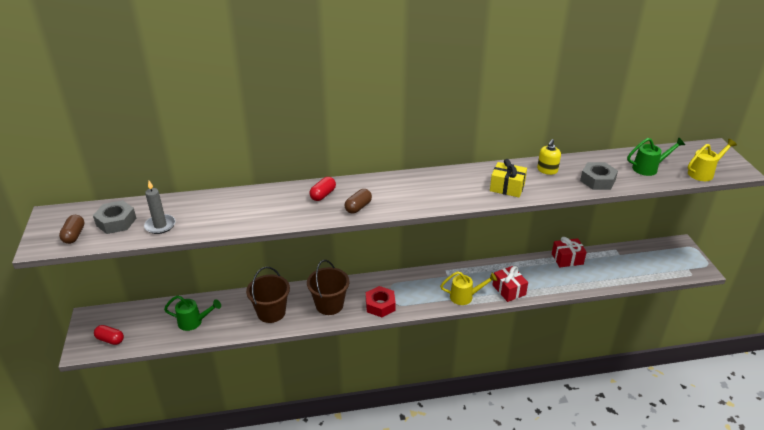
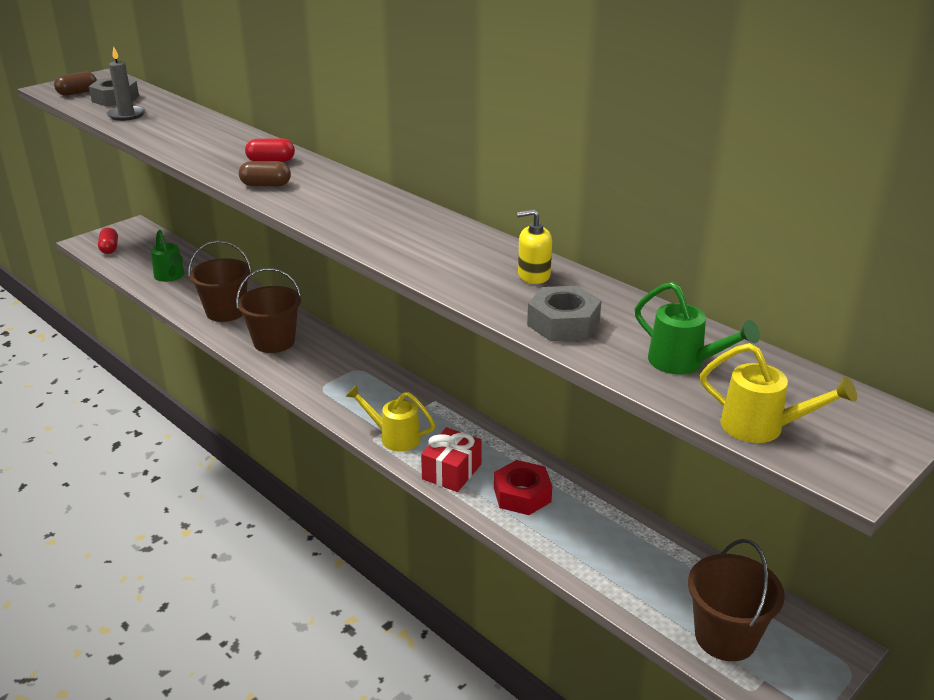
camera: 55 degrees right, 5 degrees down
red nut [366,286,396,317] -> red nut moved to [494,460,552,515]
yellow watering can [440,271,497,305] -> yellow watering can turned 150 degrees clockwise [345,385,435,452]
yellow gift [490,159,527,197] -> none
red gift [552,237,587,267] -> none
none -> brown bucket [688,539,785,661]

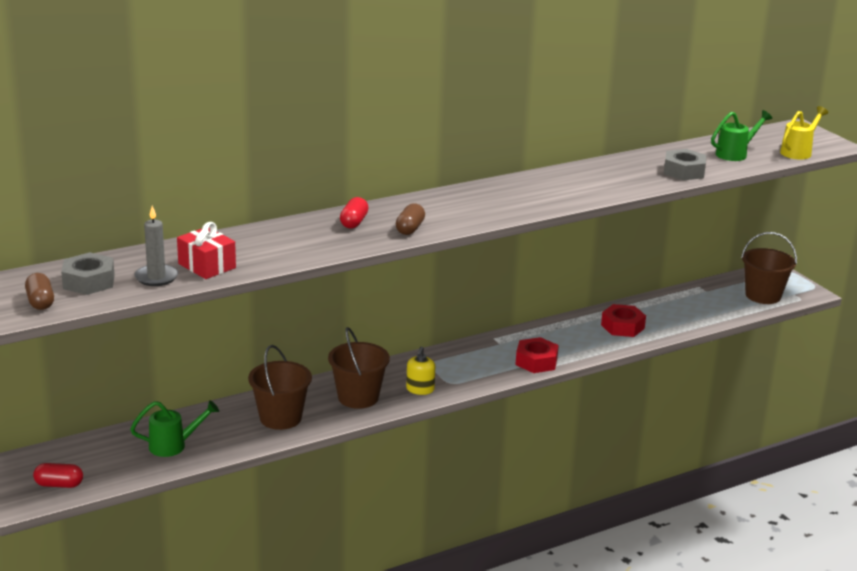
camera: 75 degrees left, 5 degrees down
yellow watering can [345,385,435,452] -> red nut [515,337,559,373]
red gift [421,427,482,492] -> red gift moved to [177,222,236,279]
yellow soap dispenser [517,209,552,284] -> yellow soap dispenser moved to [406,346,435,395]

